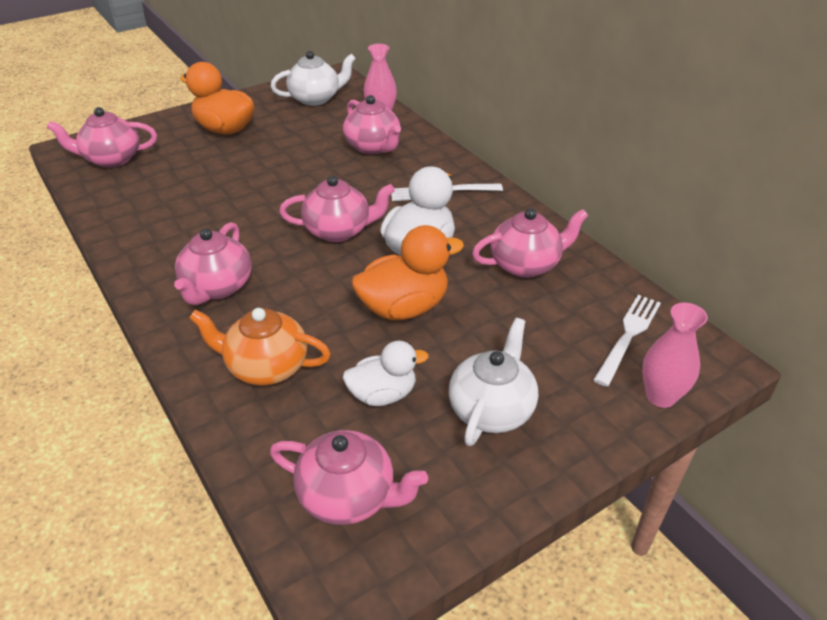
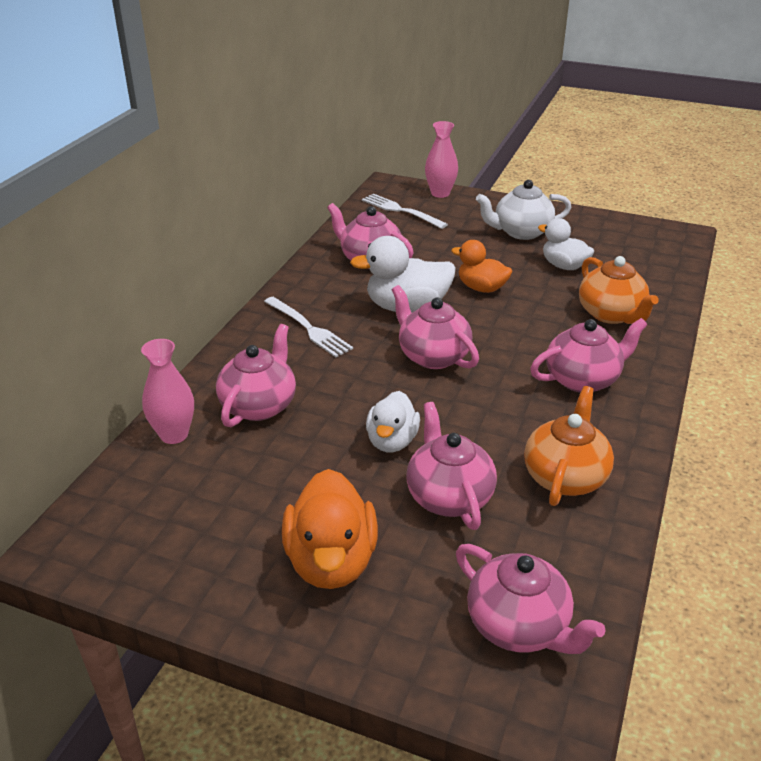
camera: 125 degrees left, 5 degrees down
white teapot [270,51,356,106] -> none
pink teapot [270,430,428,525] -> pink teapot moved to [406,402,497,530]
orange duck [351,225,464,320] -> orange duck [451,240,512,293], size x0.65
white fork [593,295,661,387] -> white fork turned 45 degrees clockwise [362,194,448,229]
none -> white duck [366,391,420,452]
none -> orange teapot [524,386,614,506]

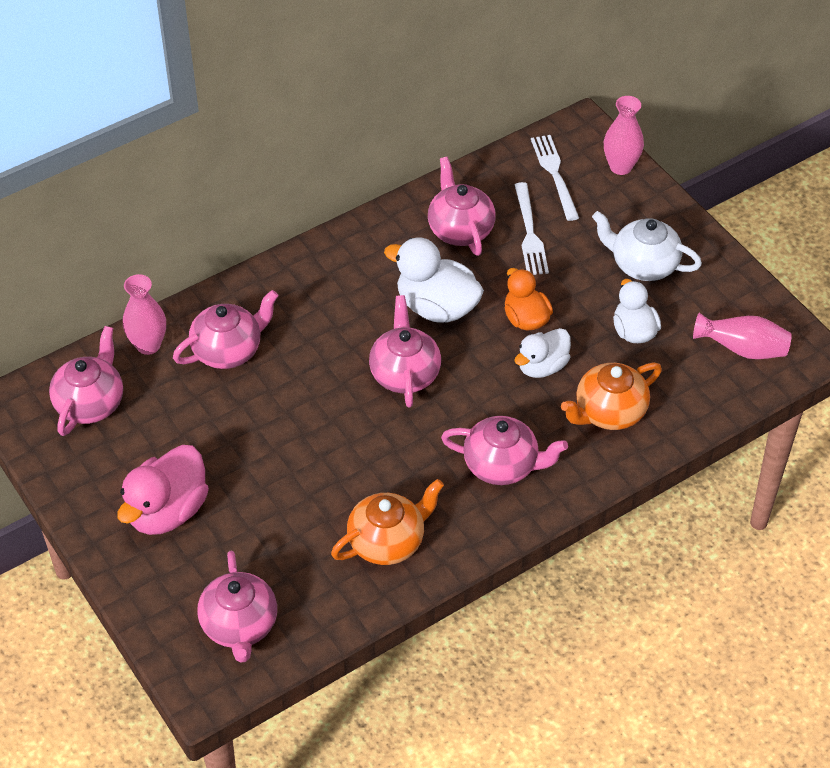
camera: 35 degrees right, 15 degrees up
white fork [264,297,353,357] -> white fork moved to [514,182,549,275]
orange duck [282,469,378,589] -> pink duck [117,445,209,535]
white duck [366,391,420,452] -> white duck moved to [514,328,571,378]
pink teapot [406,402,497,530] -> pink teapot moved to [49,326,123,436]
orange teapot [579,256,659,324] -> orange teapot turned 45 degrees clockwise [561,362,662,430]
none -> pink vase [693,313,792,359]

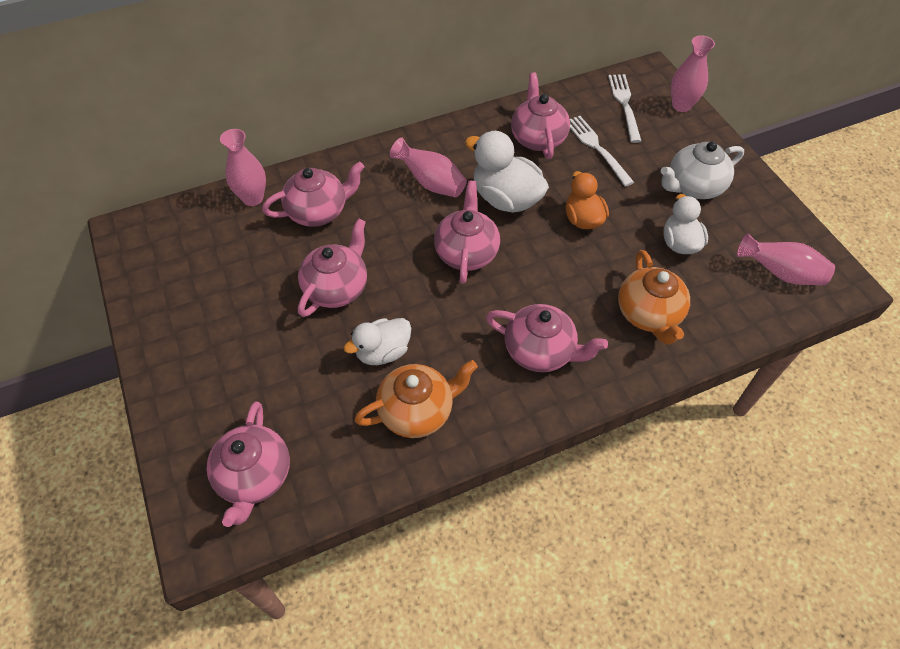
camera: 10 degrees right, 5 degrees up
pink teapot [49,326,123,436] -> pink teapot moved to [298,218,367,317]
pink duck [117,445,209,535] -> none
white fork [514,182,549,275] -> white fork turned 150 degrees clockwise [570,116,634,187]
white duck [514,328,571,378] -> white duck moved to [344,318,411,365]
orange teapot [561,362,662,430] -> orange teapot turned 75 degrees counterclockwise [618,250,690,345]
white teapot [592,211,702,281] -> white teapot turned 60 degrees counterclockwise [661,141,744,199]
none -> pink vase [390,137,467,198]

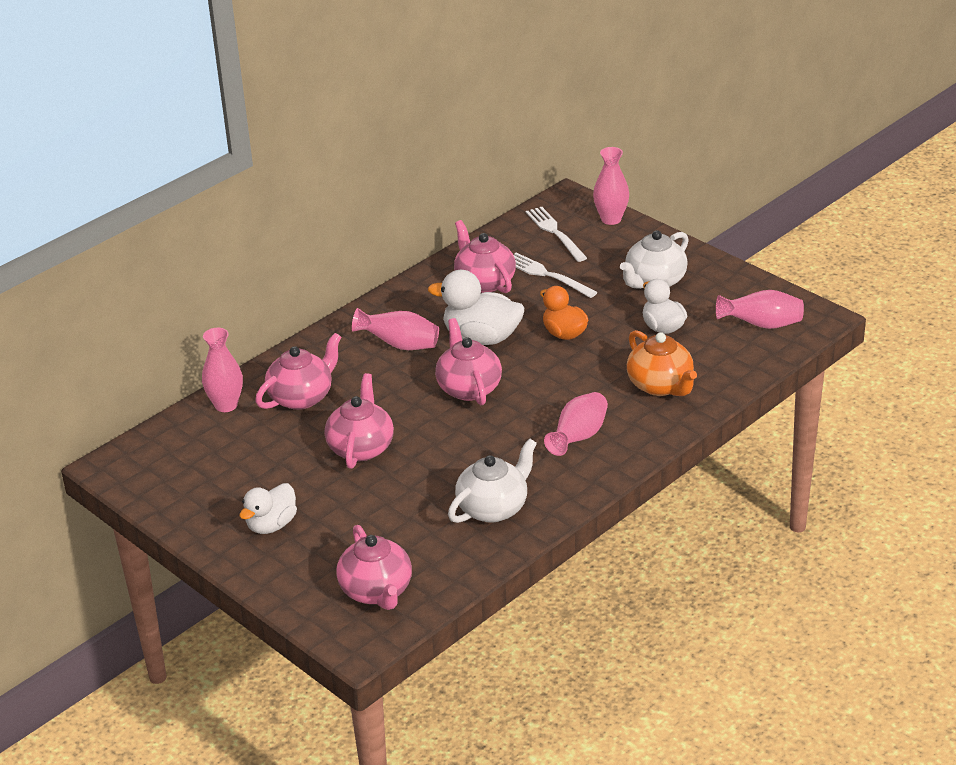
camera: 20 degrees left, 20 degrees down
white duck [344,318,411,365] -> white duck moved to [239,483,297,534]
orange teapot [354,360,478,438] -> white teapot [448,438,537,523]
pink teapot [486,304,608,372] -> pink vase [544,392,608,456]

